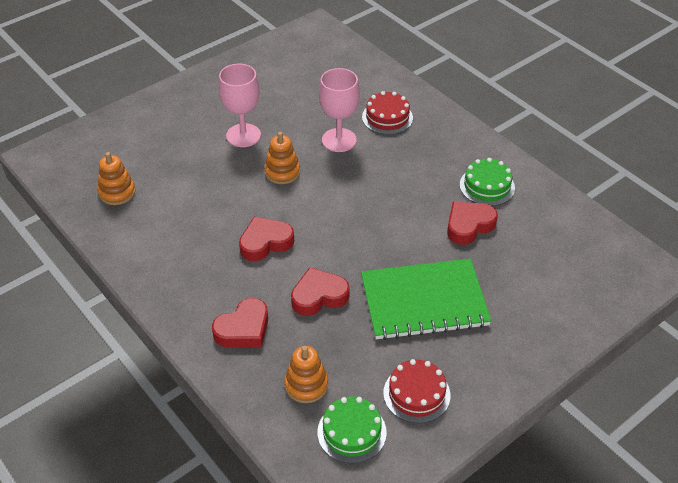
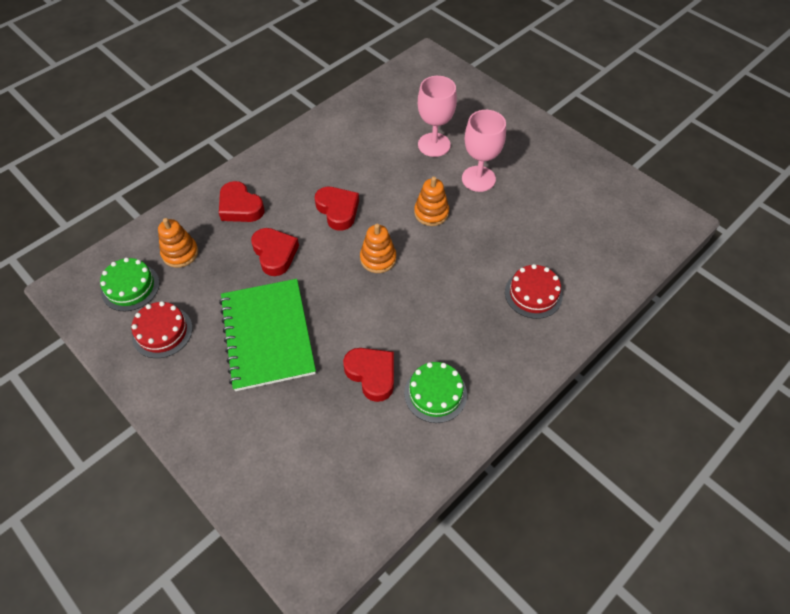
camera: 85 degrees right, 10 degrees up
orange stacking toy [98,152,135,205] -> orange stacking toy moved to [360,224,396,273]
pink goblet [319,68,360,152] -> pink goblet moved to [418,76,457,157]

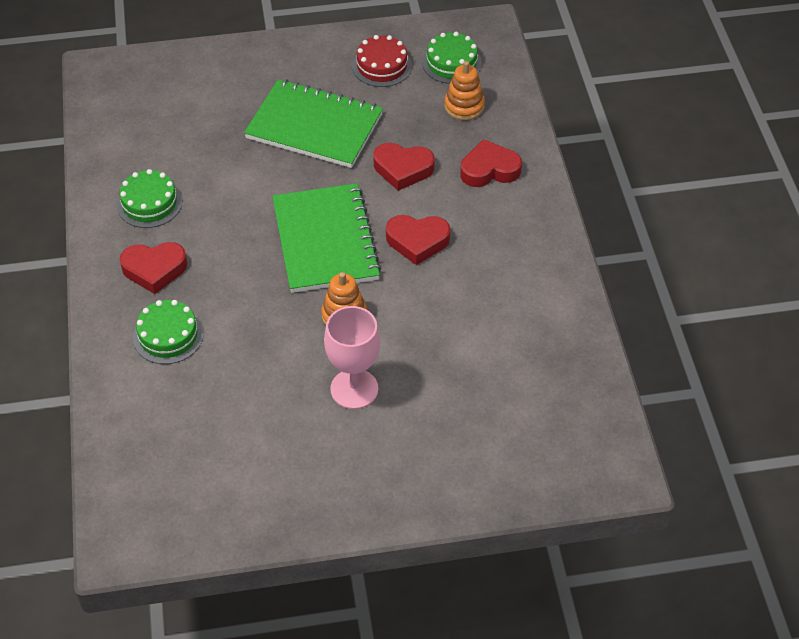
camera: 125 degrees right, 5 degrees down
red heart [343,348,394,402] -> red heart moved to [120,242,187,294]
orange stacking toy [360,224,396,273] -> green notebook [272,183,381,293]
pink goblet [418,76,457,157] -> none
red cake [505,264,563,319] -> green cake [133,300,204,364]

